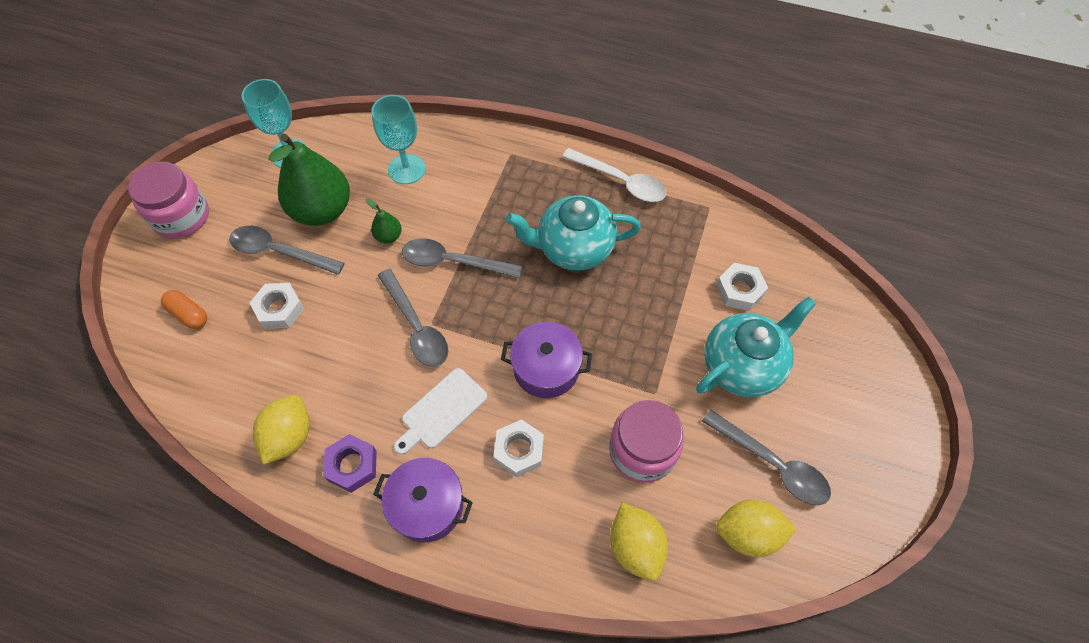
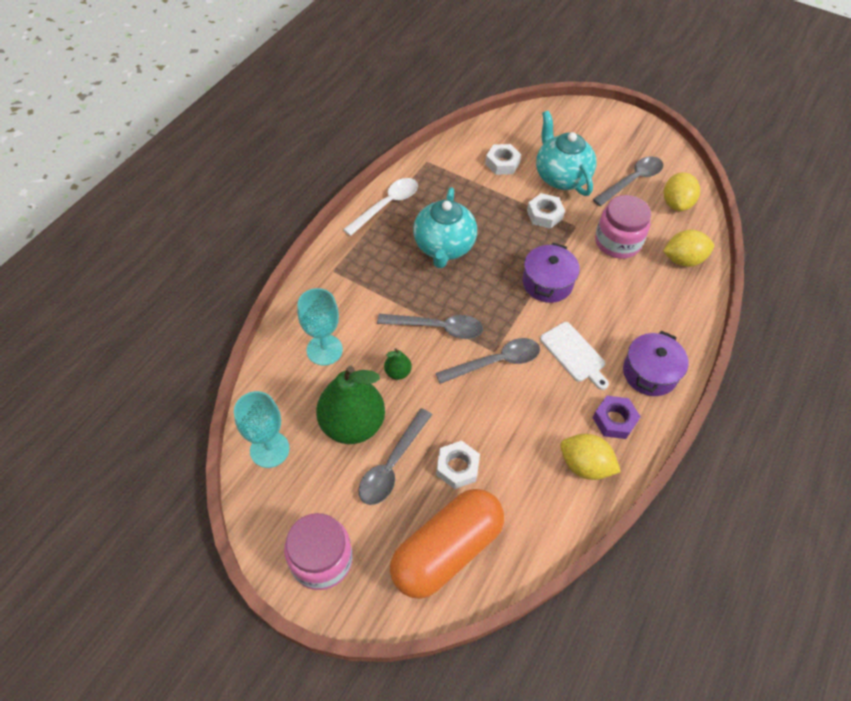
camera: 80 degrees left, 5 degrees down
orange capsule [161,290,207,329] -> orange capsule [390,489,504,599], size x2.43
grey spoon [402,238,523,278] -> grey spoon turned 105 degrees counterclockwise [377,314,483,339]
white nut [493,419,544,477] -> white nut moved to [527,193,565,229]

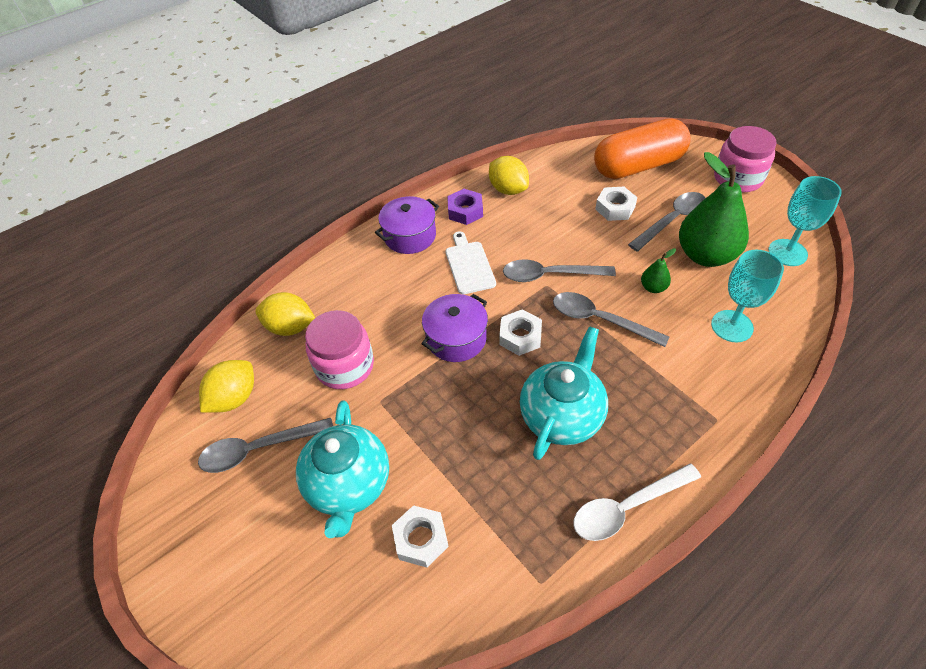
camera: 155 degrees left, 5 degrees down
white nut [527,193,565,229] -> white nut moved to [499,309,542,356]

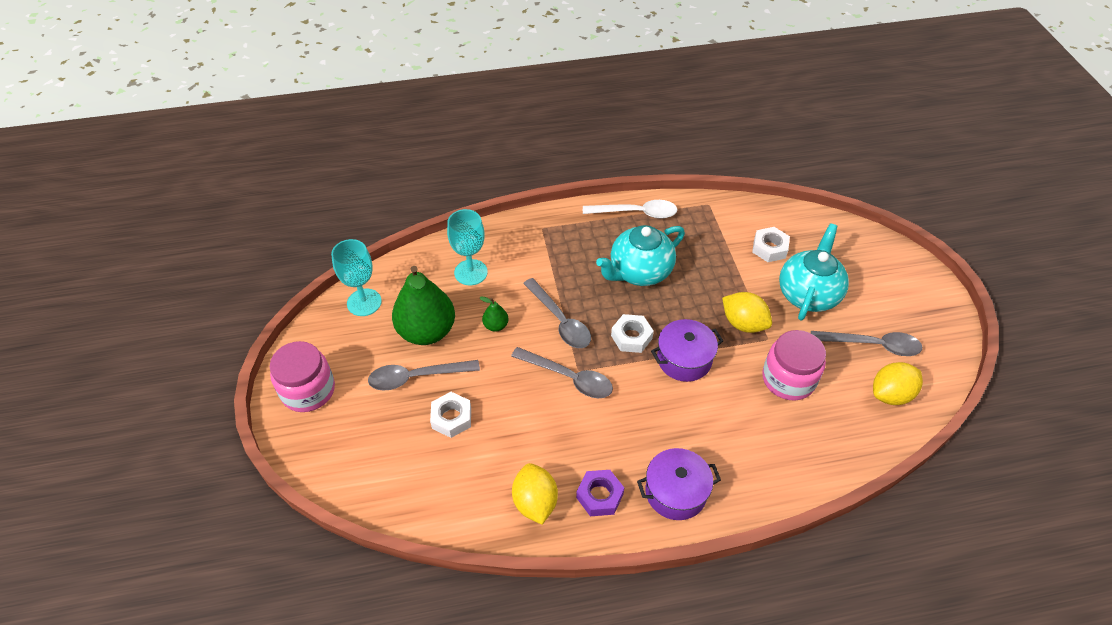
camera: 155 degrees left, 0 degrees up
yellow lemon [255,292,315,336] -> yellow lemon moved to [722,292,772,333]
white cutting board [445,231,496,294] -> none
orange capsule [594,118,691,179] -> none

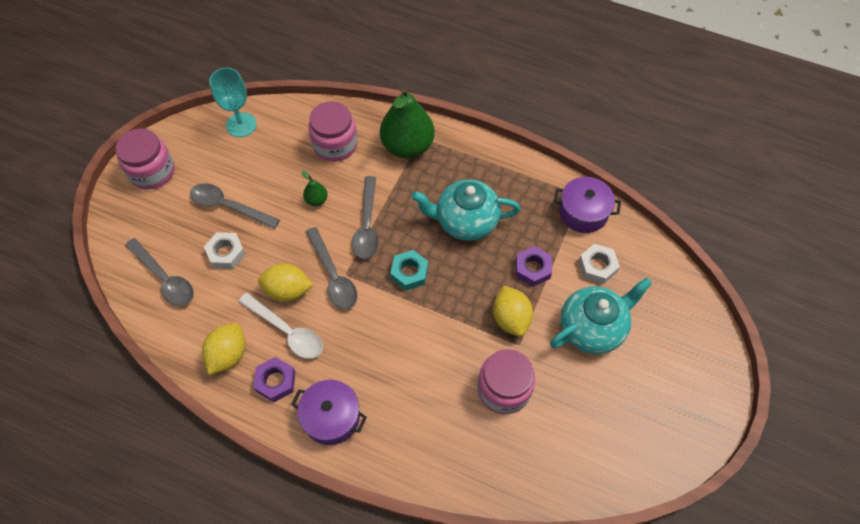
camera: 35 degrees right, 10 degrees up
green pear [392,266,455,345] -> green pear moved to [380,87,435,158]
turquoise goblet [447,209,488,286] -> pink jar [308,101,358,162]
white spoon [583,200,677,219] -> white spoon moved to [238,293,323,359]
white nut [611,314,654,353] -> turquoise nut [390,250,428,291]
purple pot [651,319,723,382] -> purple pot moved to [554,177,621,233]
grey spoon [811,331,922,356] -> grey spoon moved to [125,238,194,306]
yellow lemon [873,362,923,405] -> yellow lemon moved to [258,263,313,302]
none -> purple nut [516,246,552,287]

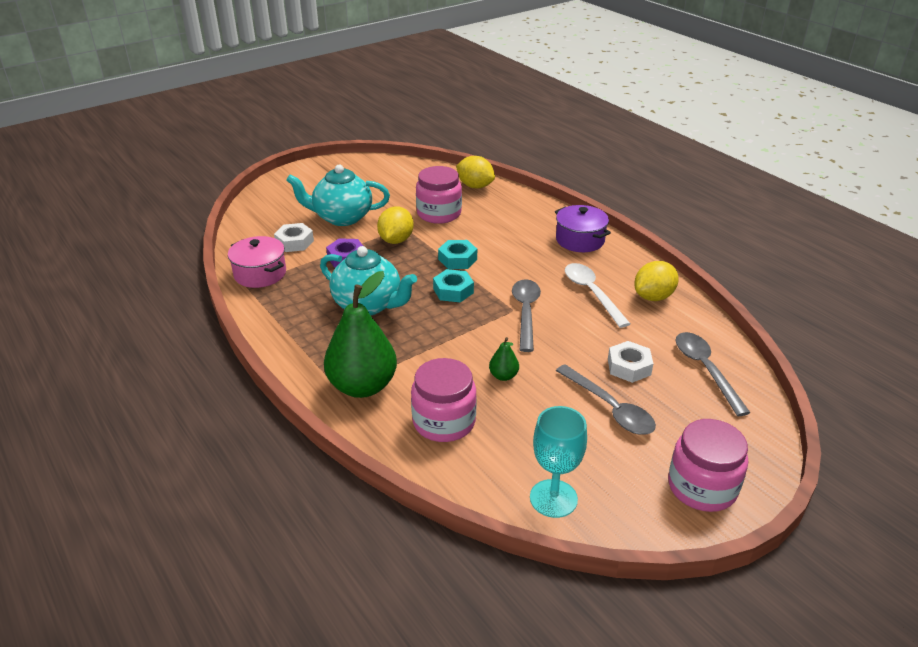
camera: 150 degrees left, 25 degrees down
purple nut [253,357,295,402] -> none
yellow lemon [258,263,313,302] -> yellow lemon moved to [456,156,495,189]
grey spoon [352,176,379,259] -> none
purple pot [554,177,621,233] -> pink pot [228,236,286,288]
none -> turquoise nut [438,240,477,269]

